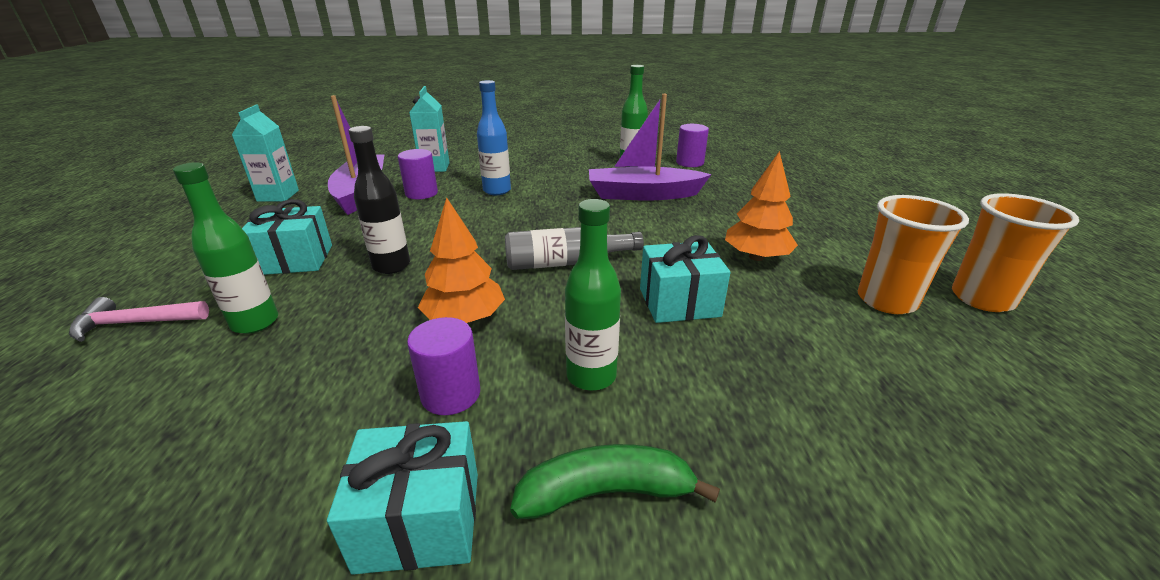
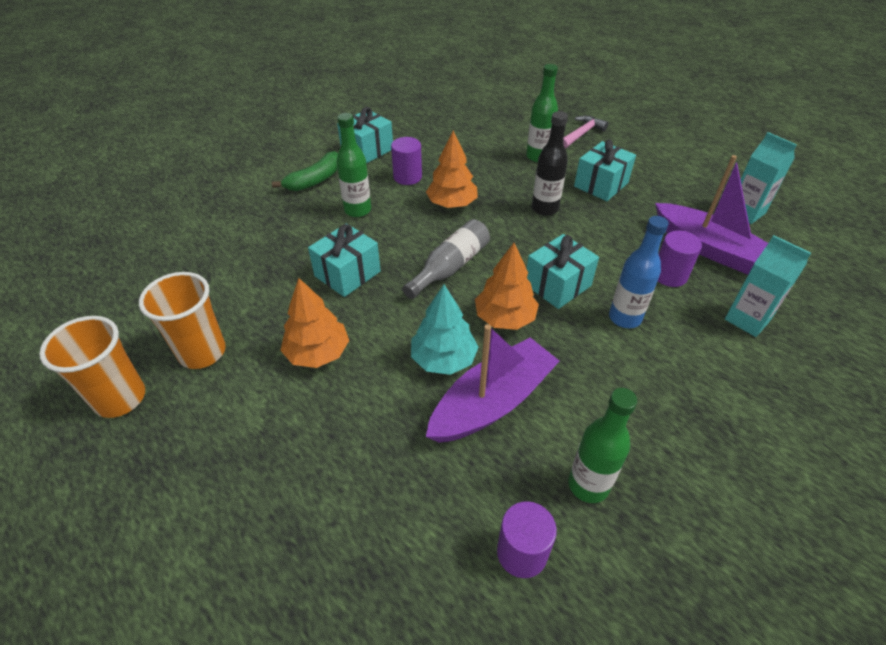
camera: 140 degrees right, 15 degrees up
none -> turquoise tree [411,285,478,375]
none -> orange tree [475,243,539,330]
none -> turquoise gift [527,234,599,309]

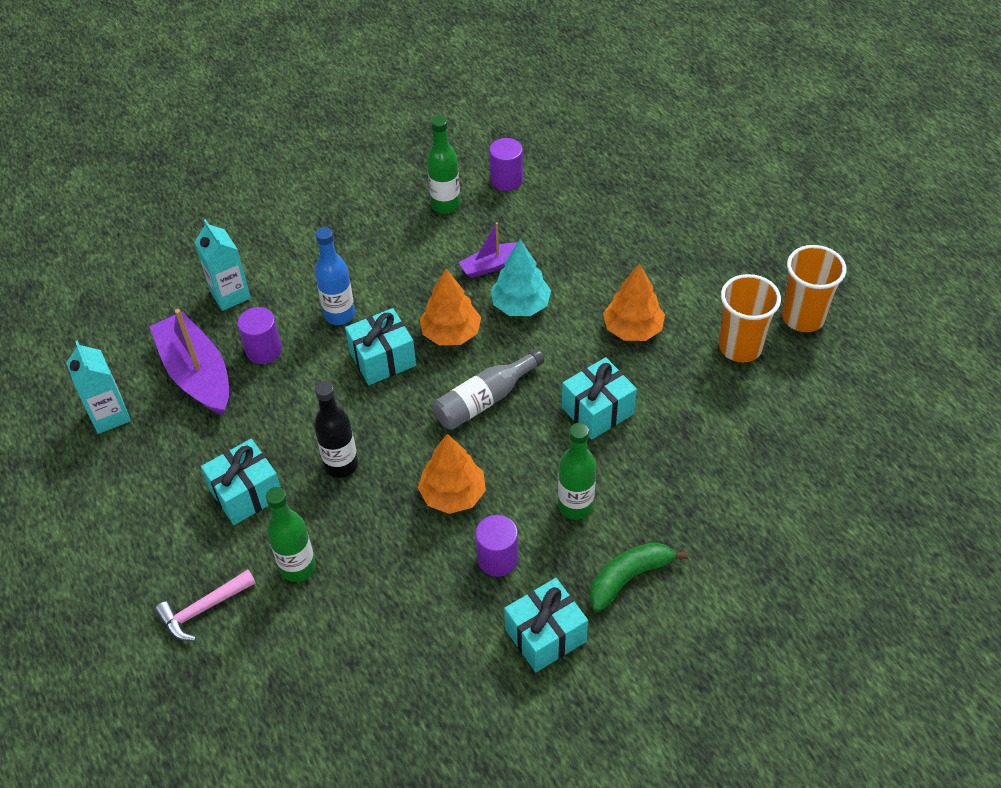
camera: 165 degrees left, 5 degrees up
purple boat [426,324,559,443] -> purple boat [458,222,525,278], size x0.54

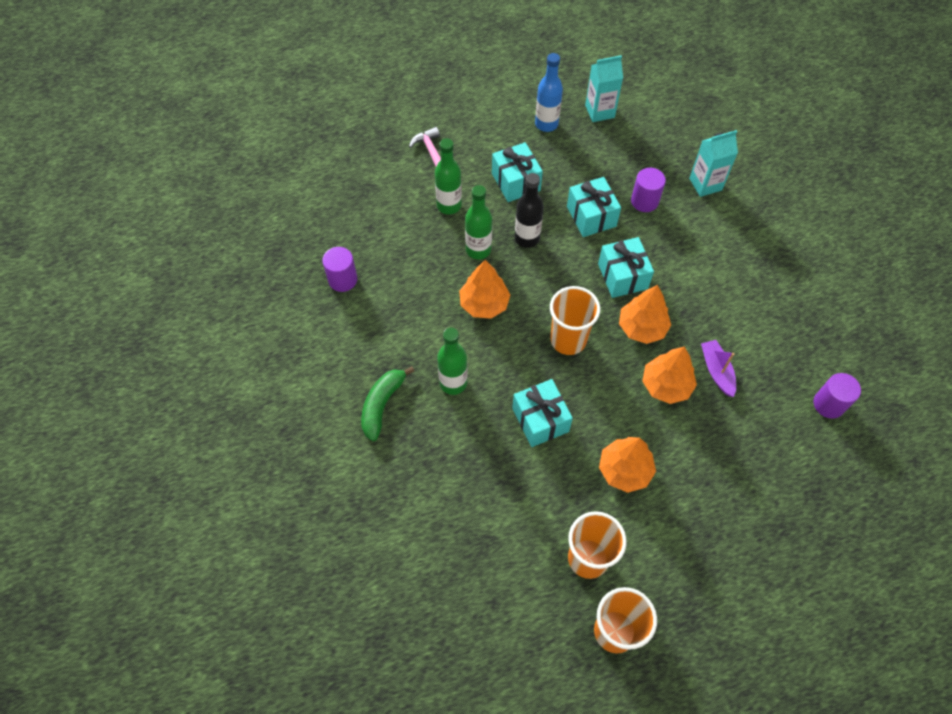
camera: 100 degrees right, 10 degrees up
purple boat [149,309,229,416] -> none
blue bottle [315,227,355,325] -> blue bottle moved to [535,53,563,132]
green bottle [427,116,460,214] -> green bottle moved to [465,185,492,259]
grey bottle [433,349,544,430] -> orange cup [550,286,600,355]
purple cylinder [475,515,518,577] -> purple cylinder moved to [322,247,358,292]
turquoise tree [491,240,551,316] -> orange tree [642,347,697,404]
turquoise gift [504,578,588,672] -> turquoise gift moved to [567,177,621,237]
green banana [589,542,688,612] -> green banana turned 135 degrees counterclockwise [361,366,414,441]

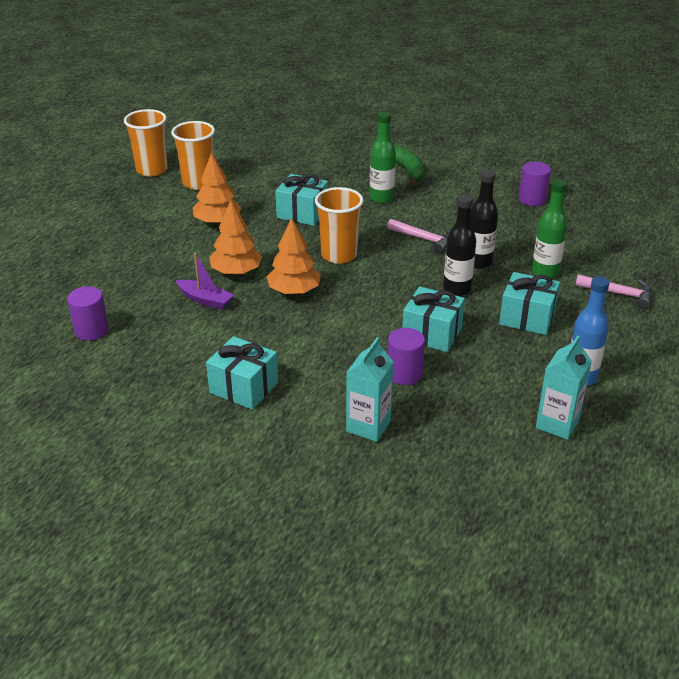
camera: 135 degrees right, 25 degrees down
orange tree [459,260,510,319] -> pink hammer [387,219,450,253]
green bottle [465,185,492,259] -> black bottle [471,170,498,269]
turquoise gift [598,237,654,298] -> turquoise gift moved to [206,336,278,410]

